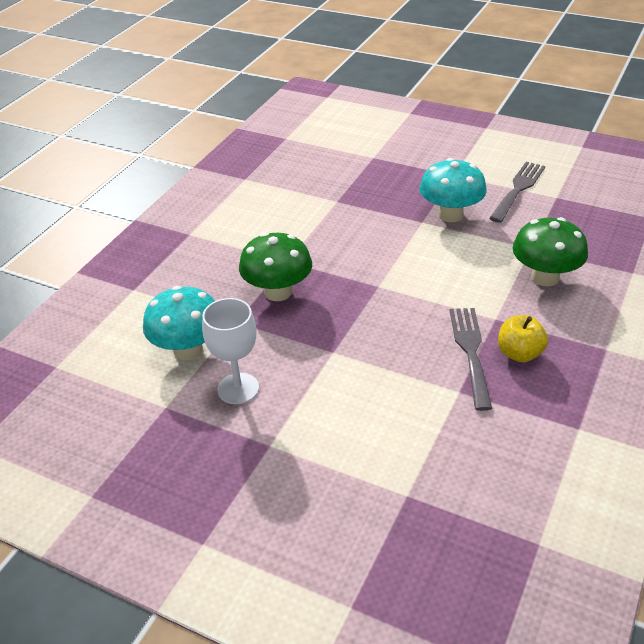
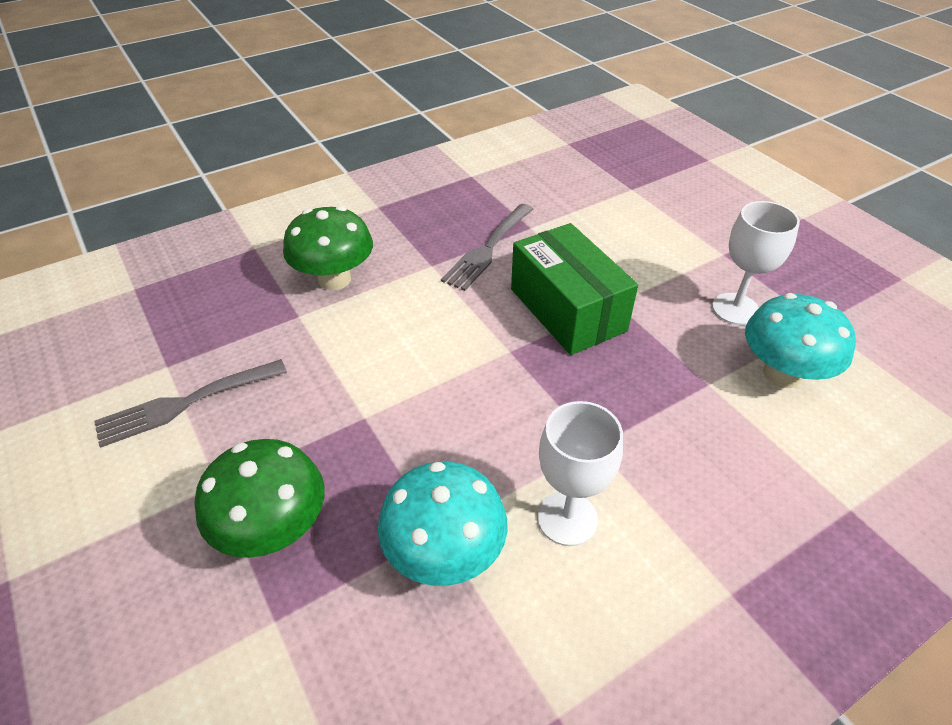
camera: 150 degrees left, 5 degrees up
green mushroom [239,232,312,301] -> green mushroom moved to [194,439,325,558]
turquoise mushroom [420,158,487,222] -> turquoise mushroom moved to [378,461,507,586]
yellow apple [498,315,548,362] -> none
none -> green box [511,223,638,355]
none -> white goblet [537,401,623,546]

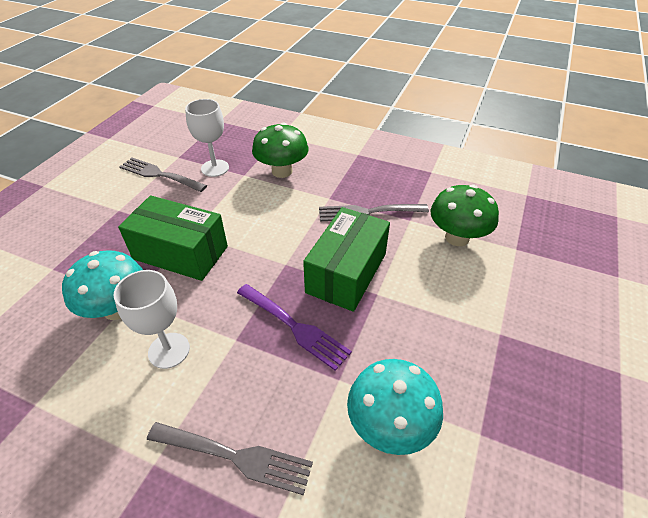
camera: 55 degrees right, 0 degrees up
green mushroom [194,439,325,558] -> green mushroom moved to [431,184,499,246]
white goblet [712,201,800,325] -> white goblet moved to [185,99,229,177]
none -> green box [118,195,228,281]
none -> grey fork [147,422,313,495]
none -> purple fork [237,284,352,371]

